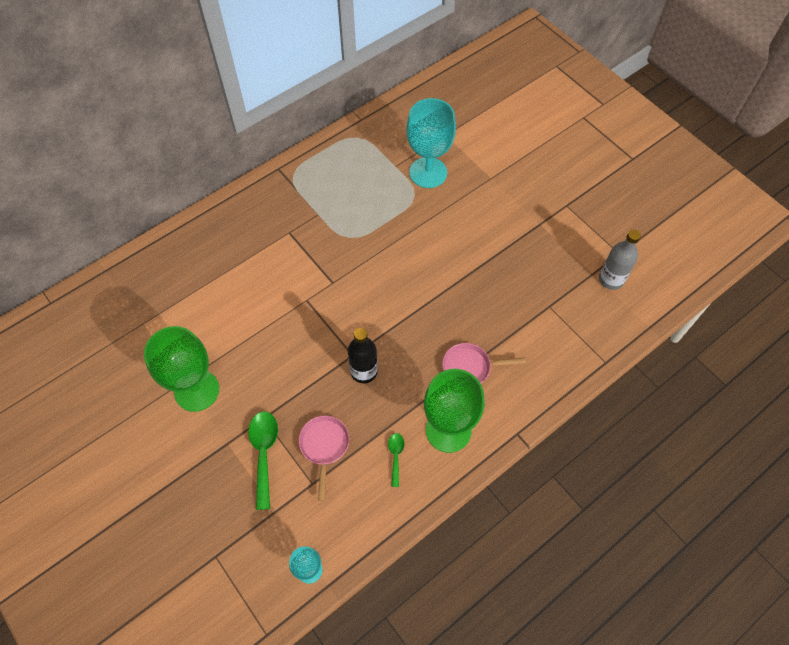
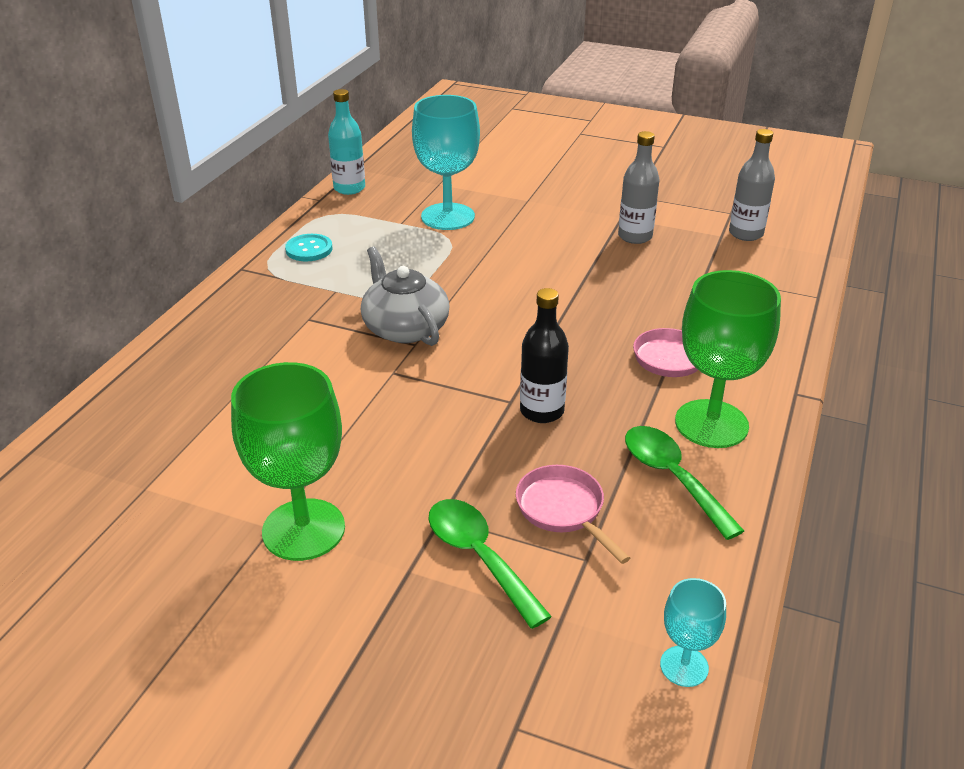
camera: 30 degrees left, 25 degrees down
green spoon [388,433,404,487] -> green spoon [625,426,744,540], size x1.82
none -> turquoise button [285,234,332,262]
none -> turquoise bottle [328,89,365,195]
none -> grey teapot [361,246,450,346]
none -> grey bottle [618,131,660,244]

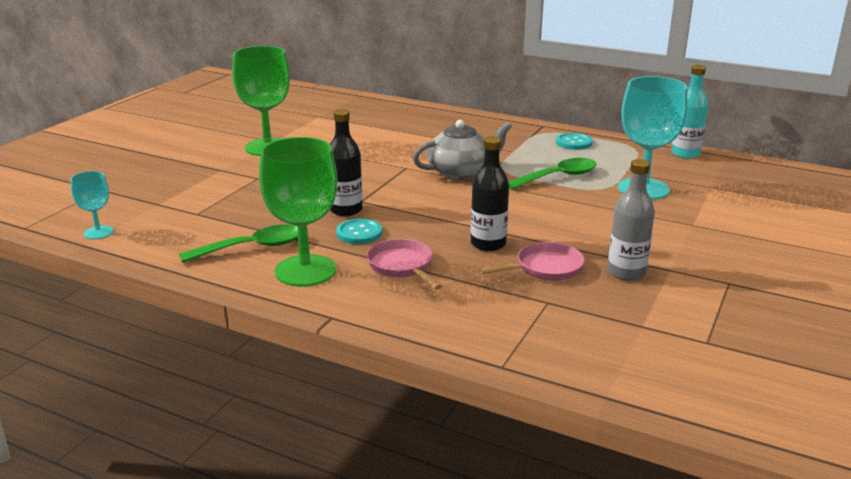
camera: 95 degrees right, 10 degrees down
green spoon [428,499,552,629] -> green spoon moved to [509,158,597,189]
pink pan [516,465,630,564] -> pink pan moved to [478,242,585,281]
grey bottle [729,129,775,241] -> none
none -> turquoise button [336,219,382,244]
none -> black bottle [471,136,509,251]

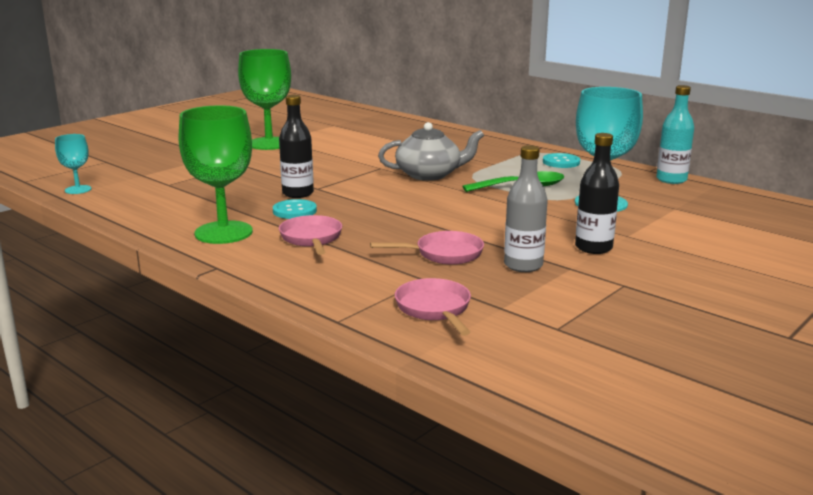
camera: 15 degrees right, 5 degrees down
green spoon [179,224,298,263] -> none
black bottle [471,136,509,251] -> black bottle moved to [575,133,619,254]
none -> pink pan [395,278,471,336]

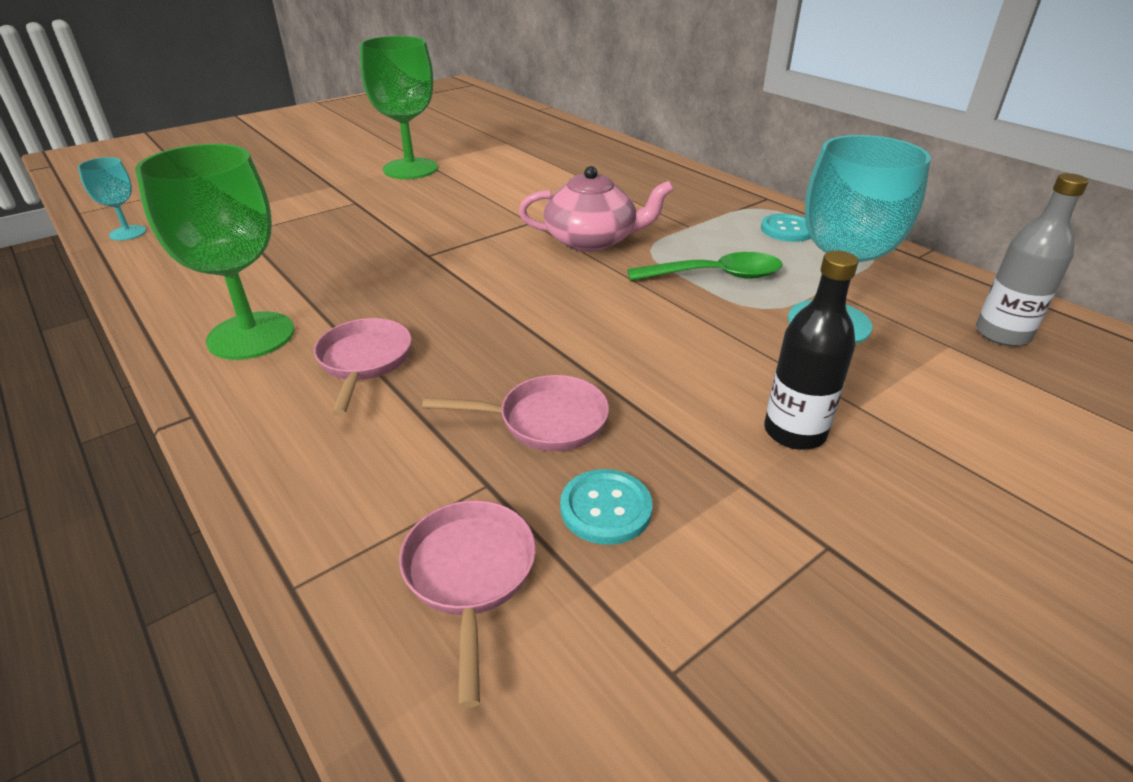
camera: 10 degrees right, 15 degrees up
turquoise button [273,199,317,219] -> turquoise button moved to [560,469,653,545]
black bottle [279,95,314,198] -> none
grey teapot [378,122,484,181] -> pink teapot [519,166,674,252]
grey bottle [504,145,548,272] -> grey bottle moved to [976,173,1089,346]
turquoise bottle [656,85,694,184] -> none

